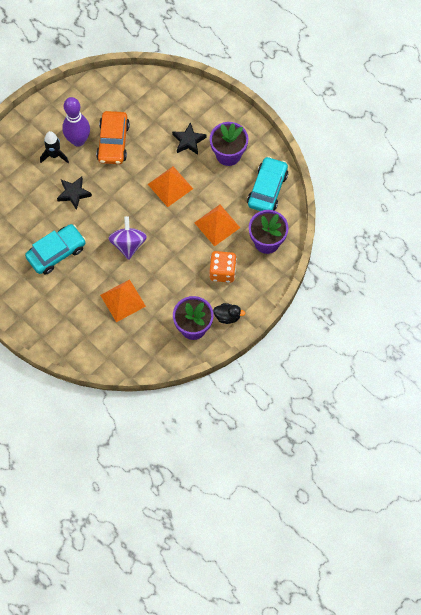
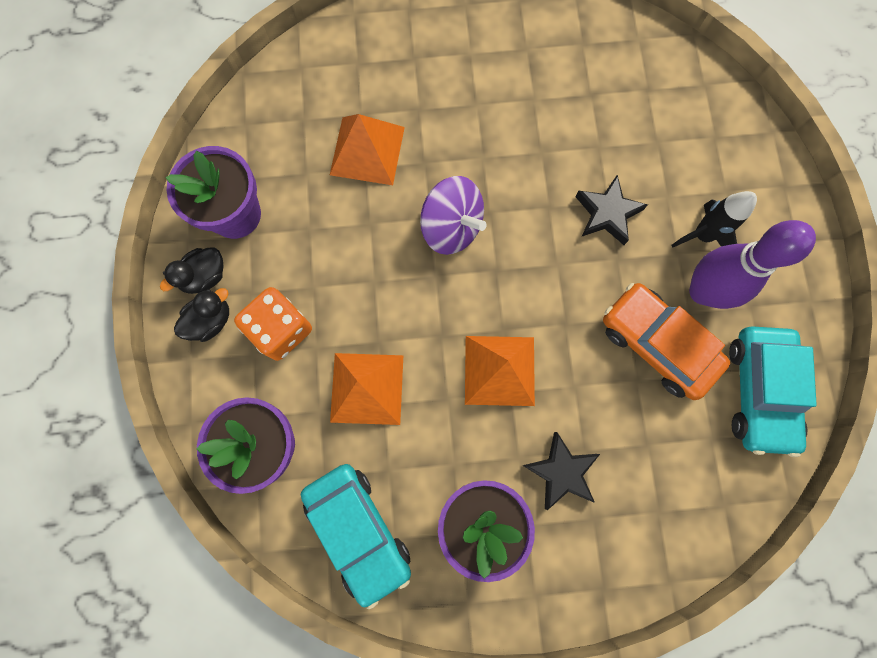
camera: 130 degrees right, 10 degrees up
turquoise car [25,224,86,274] -> turquoise car moved to [729,326,817,457]
none -> black duck [174,288,229,342]

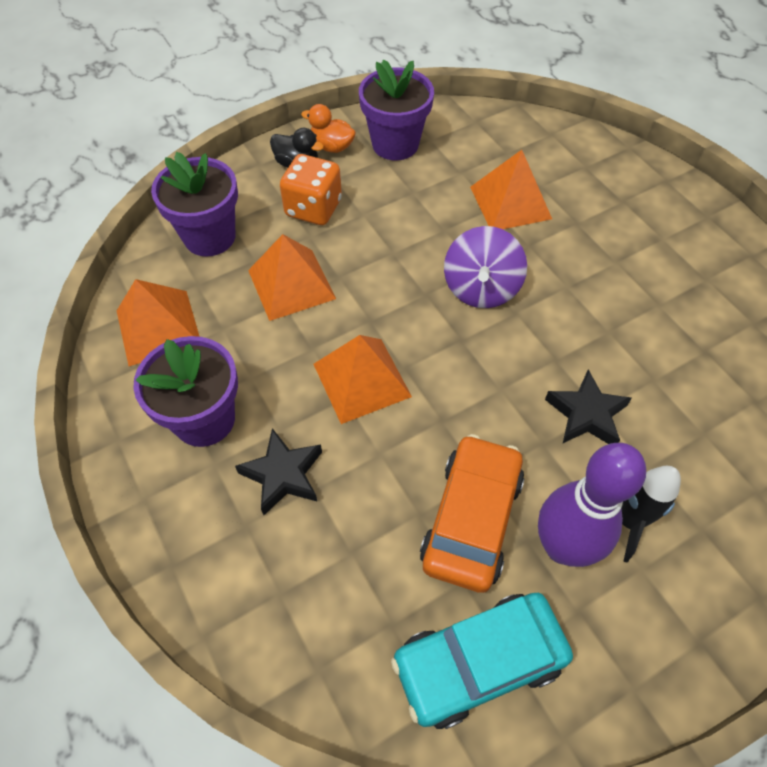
camera: 65 degrees right, 20 degrees down
black duck [160,247,224,294] -> orange duck [301,104,356,153]
turquoise car [301,464,411,609] -> orange pyramid [117,279,200,366]

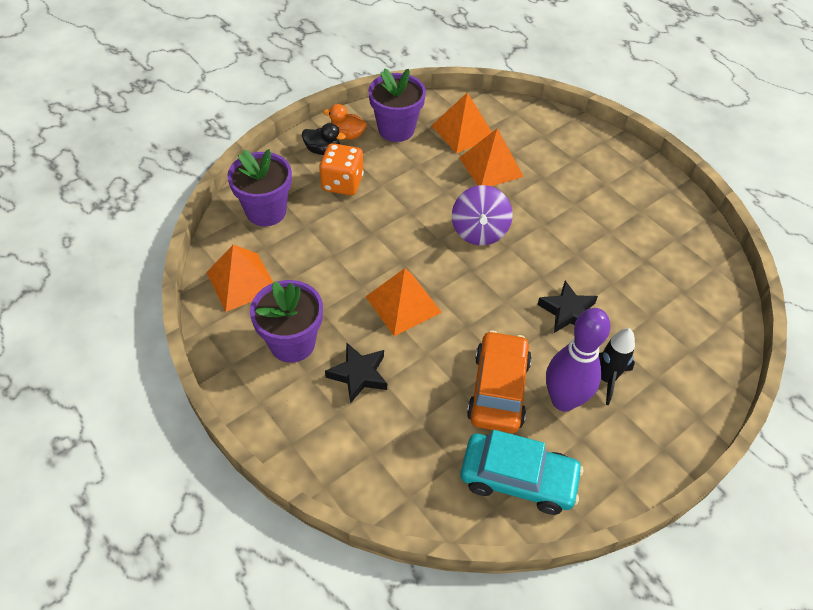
camera: 10 degrees left, 5 degrees down
orange pyramid [248,234,336,321] -> orange pyramid moved to [431,92,492,154]
turquoise car [391,593,573,729] -> turquoise car turned 135 degrees counterclockwise [460,430,583,515]

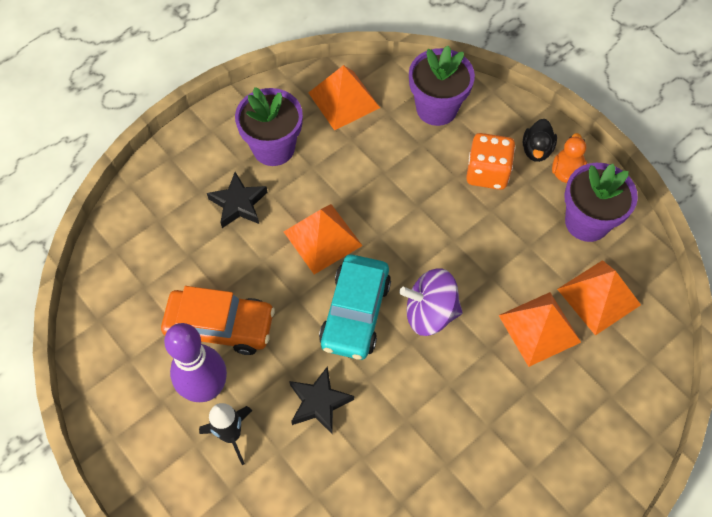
camera: 90 degrees right, 10 degrees up
turquoise car [460,430,583,515] -> turquoise car moved to [319,255,391,360]

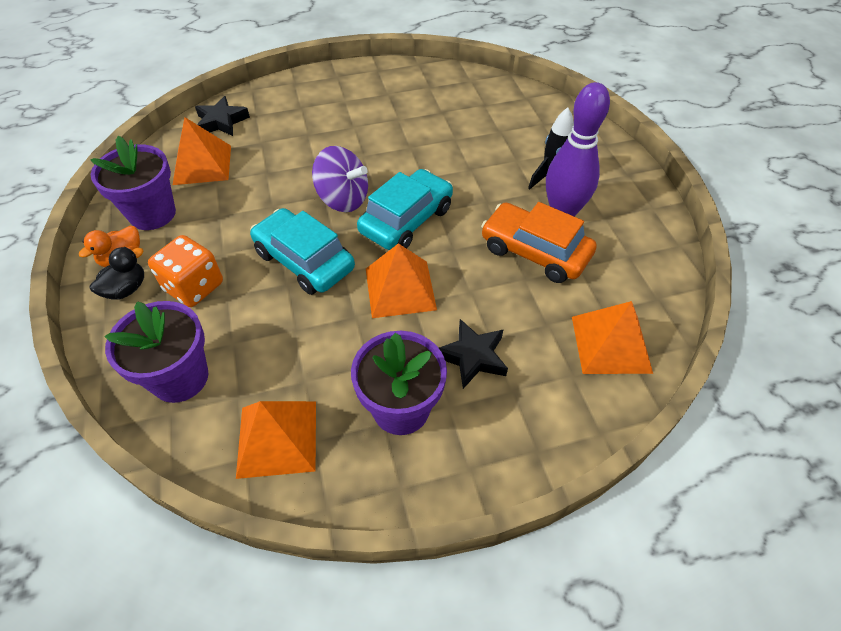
camera: 155 degrees left, 10 degrees down
black star [289,366,354,434] -> black star moved to [195,96,250,136]
orange pyramid [498,292,581,367] -> orange pyramid moved to [572,301,653,374]
none -> turquoise car [250,208,355,295]

